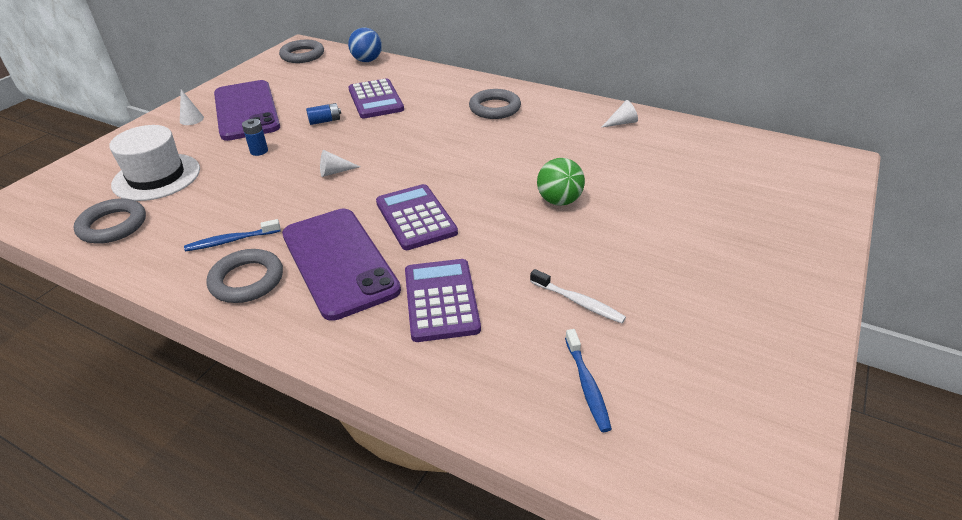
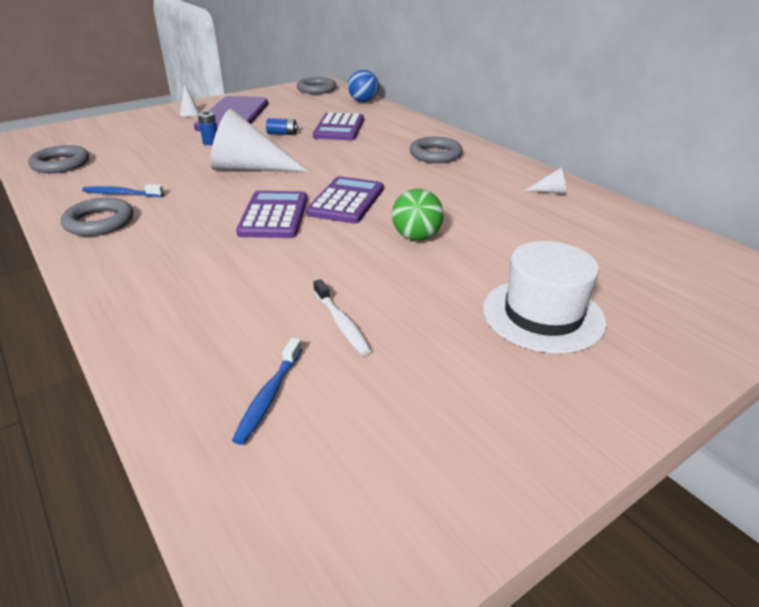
camera: 25 degrees right, 5 degrees down
white hat [109,125,200,201] -> white hat moved to [483,241,606,354]
purple phone [282,209,401,321] -> none
white cone [320,150,360,177] -> white cone [210,108,308,172], size x2.46
purple calculator [405,259,481,342] -> purple calculator moved to [306,176,384,224]

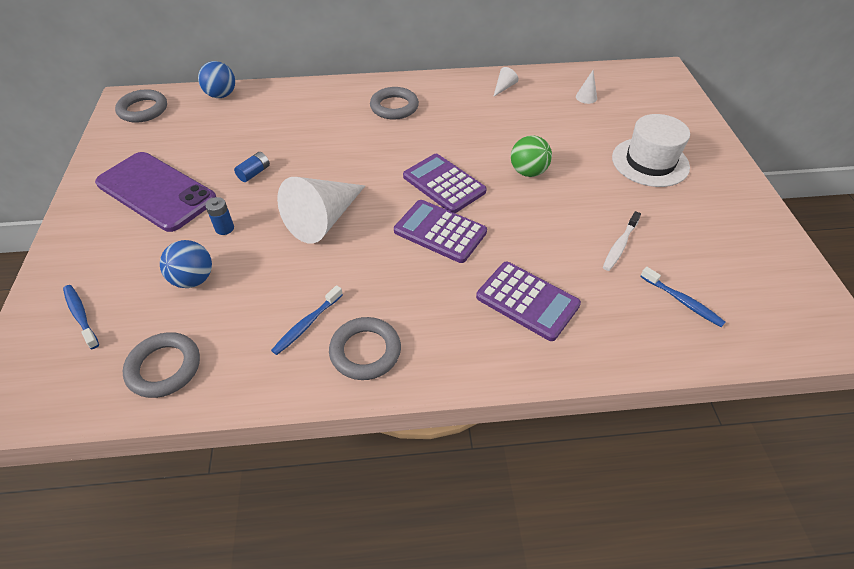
camera: 60 degrees left, 15 degrees up
white cone [180,84,200,117] -> white cone moved to [576,70,597,104]
purple calculator [313,112,364,140] -> purple calculator moved to [476,262,581,341]
white toothbrush [313,279,371,355] -> white toothbrush turned 120 degrees clockwise [603,211,641,271]
none -> blue toothbrush [63,285,99,349]
none -> blue ball [160,240,212,288]

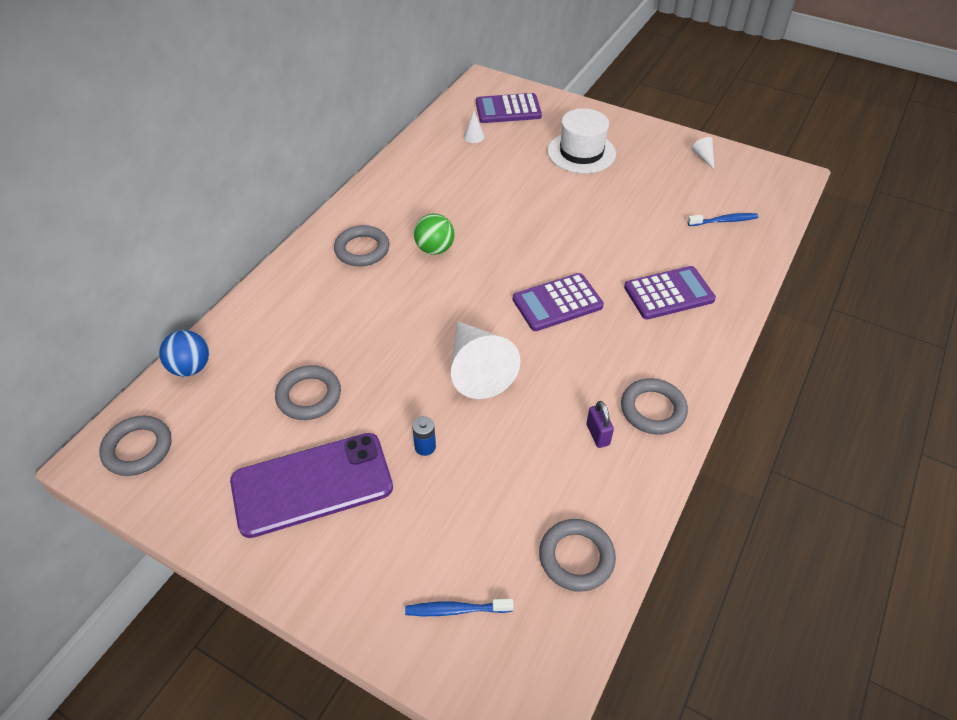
camera: 55 degrees left, 0 degrees up
blue ball [160,240,212,288] -> none
blue battery [234,152,270,182] -> none
blue toothbrush [271,285,343,355] -> purple padlock [586,401,614,448]
purple calculator [403,154,487,213] -> purple calculator moved to [476,93,542,123]
white cone [493,67,518,97] -> white cone moved to [691,137,715,170]
green ball [511,135,552,177] -> green ball moved to [414,214,455,255]
white toothbrush [603,211,641,271] -> none
none -> grey ring [275,365,341,420]

